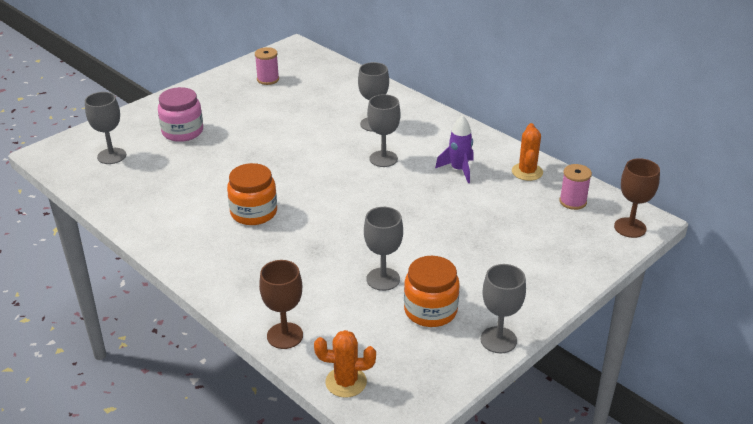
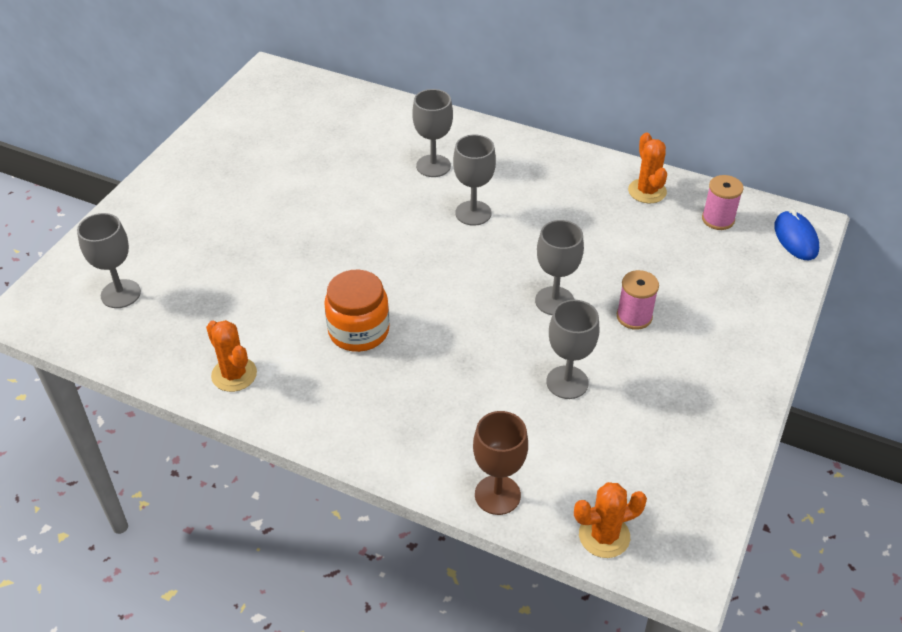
camera: 20 degrees left, 10 degrees up
pink jar [158,87,203,142] -> none
pink spool [255,47,279,85] -> pink spool moved to [617,270,659,330]
orange jar [404,256,460,327] -> none
purple rocket [435,115,474,183] -> none
grey goblet [480,264,526,353] -> grey goblet moved to [535,220,584,315]
brown goblet [614,158,660,238] -> blue mouse [774,209,819,260]
none -> orange cactus [206,320,257,392]

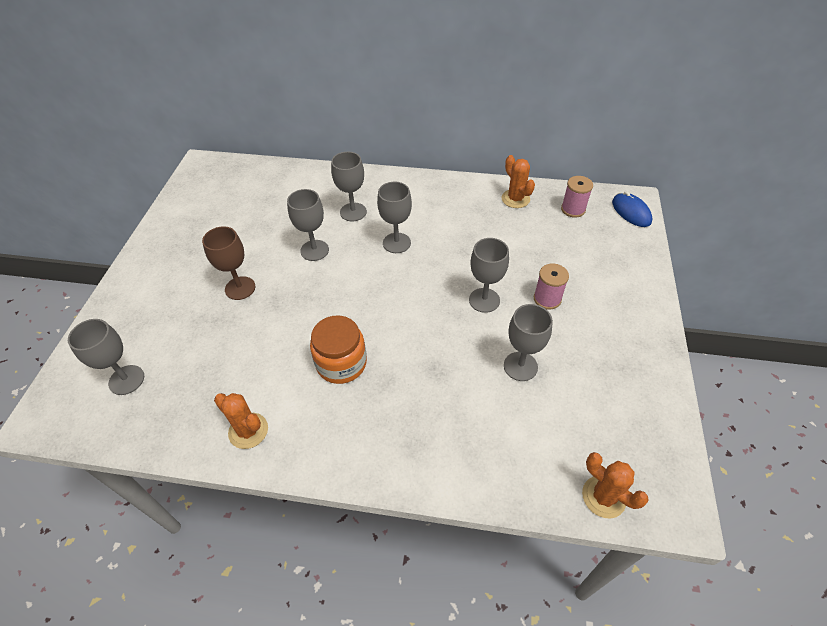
camera: 15 degrees left, 5 degrees up
brown goblet [473,411,528,515] -> brown goblet moved to [202,226,255,300]
orange cactus [574,482,647,558] -> orange cactus turned 75 degrees clockwise [582,452,649,519]
none -> grey goblet [287,189,329,261]

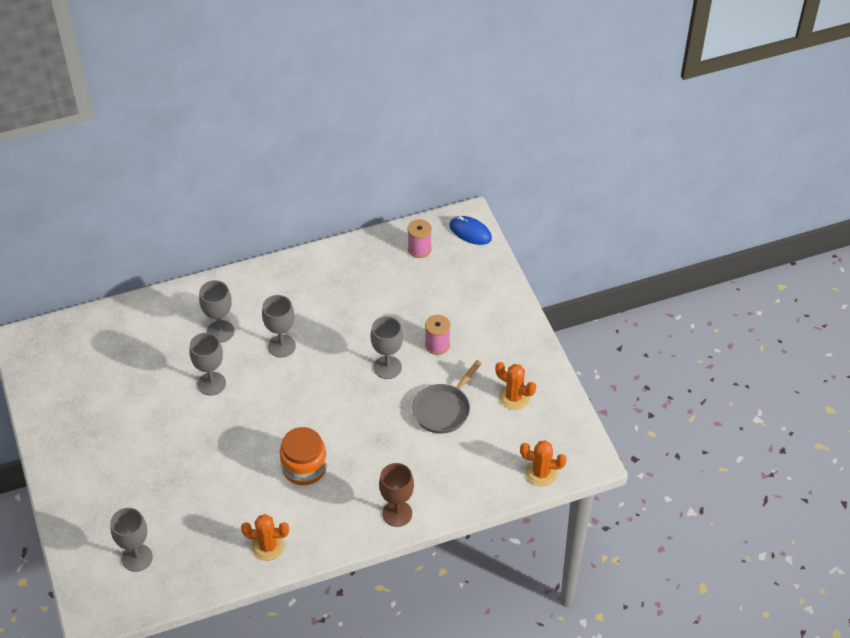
camera: 30 degrees left, 0 degrees up
brown goblet [202,226,255,300] -> brown goblet moved to [379,463,414,527]
orange cactus [502,155,535,208] -> orange cactus moved to [495,362,536,410]
grey goblet [504,304,553,381] -> grey pan [412,360,482,434]

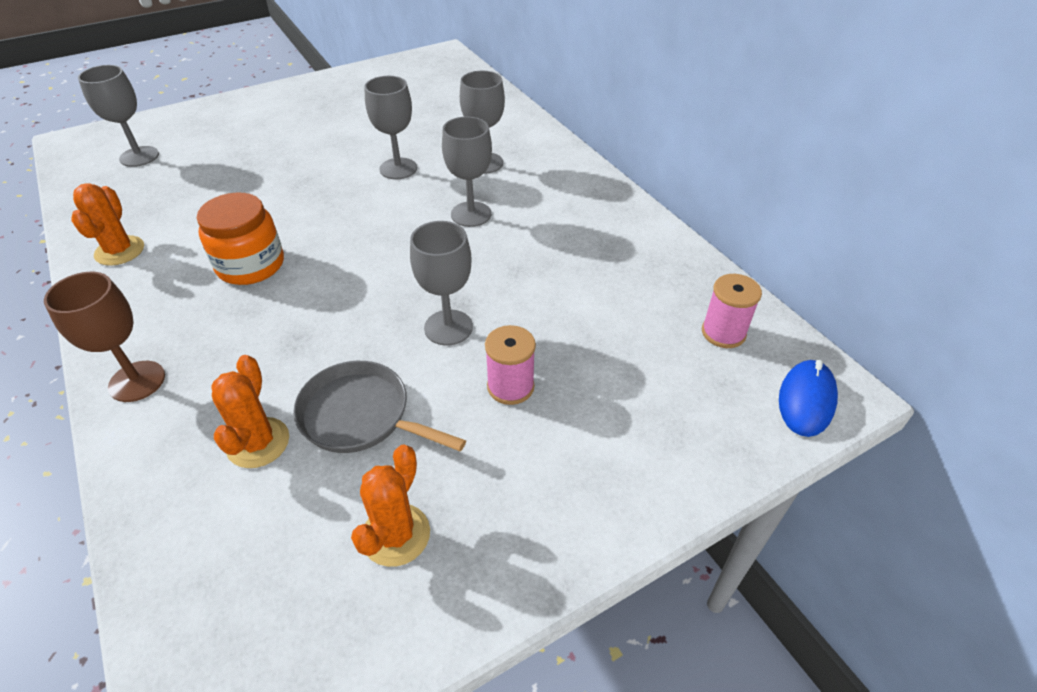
camera: 80 degrees right, 5 degrees down
orange cactus [520,440,567,487] -> orange cactus moved to [211,355,289,468]

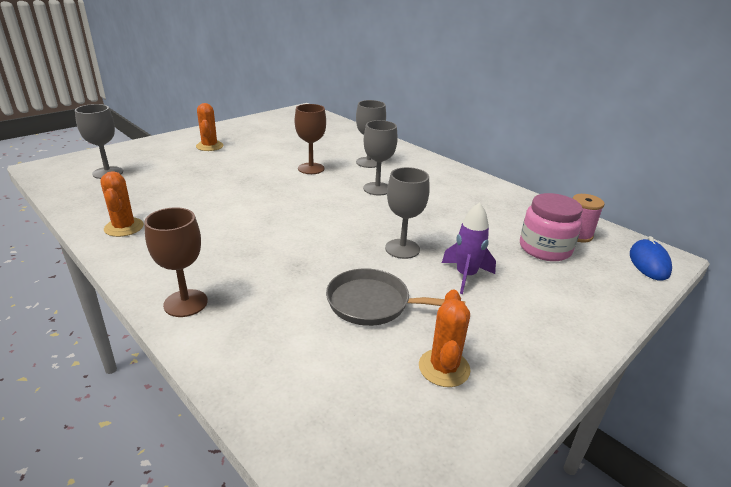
camera: 15 degrees left, 15 degrees down
orange jar [197,193,284,285] -> none
orange cactus [211,355,289,468] -> orange cactus moved to [196,103,223,151]
grey goblet [364,76,417,179] -> brown goblet [295,104,326,174]
pink spool [485,325,536,405] -> purple rocket [442,202,496,294]
none -> pink jar [520,193,583,261]

